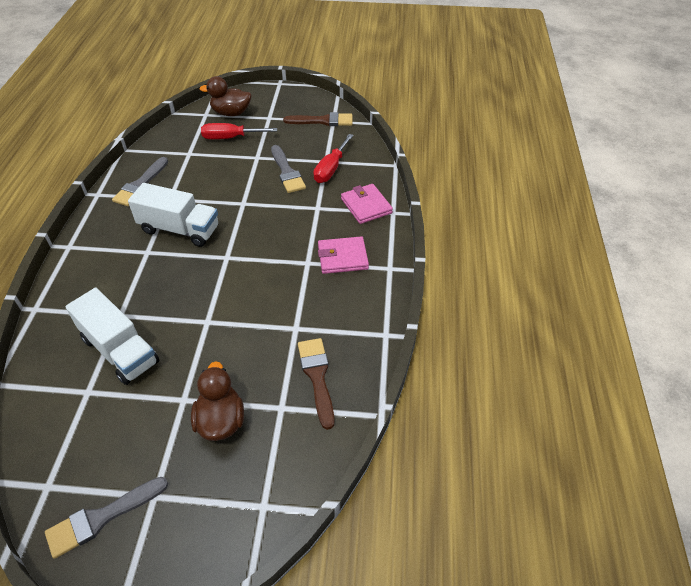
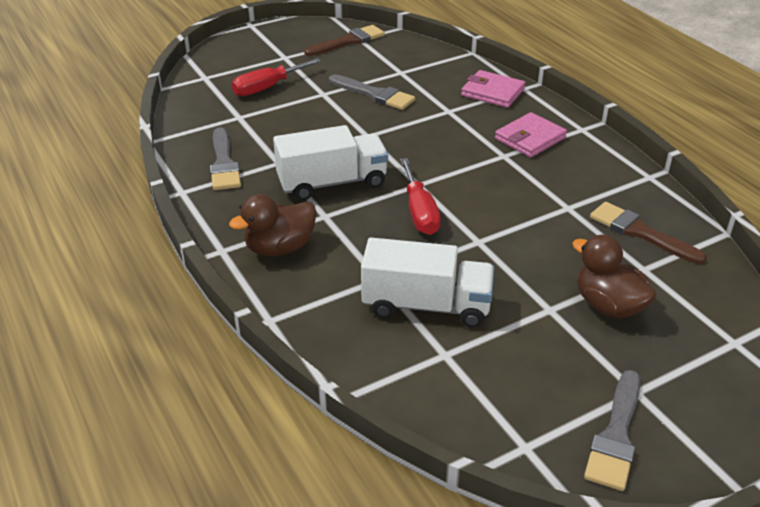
camera: 35 degrees left, 10 degrees down
brown duck [200,76,252,116] -> brown duck moved to [229,194,317,256]
red screwdriver [313,134,354,183] -> red screwdriver moved to [400,158,441,235]

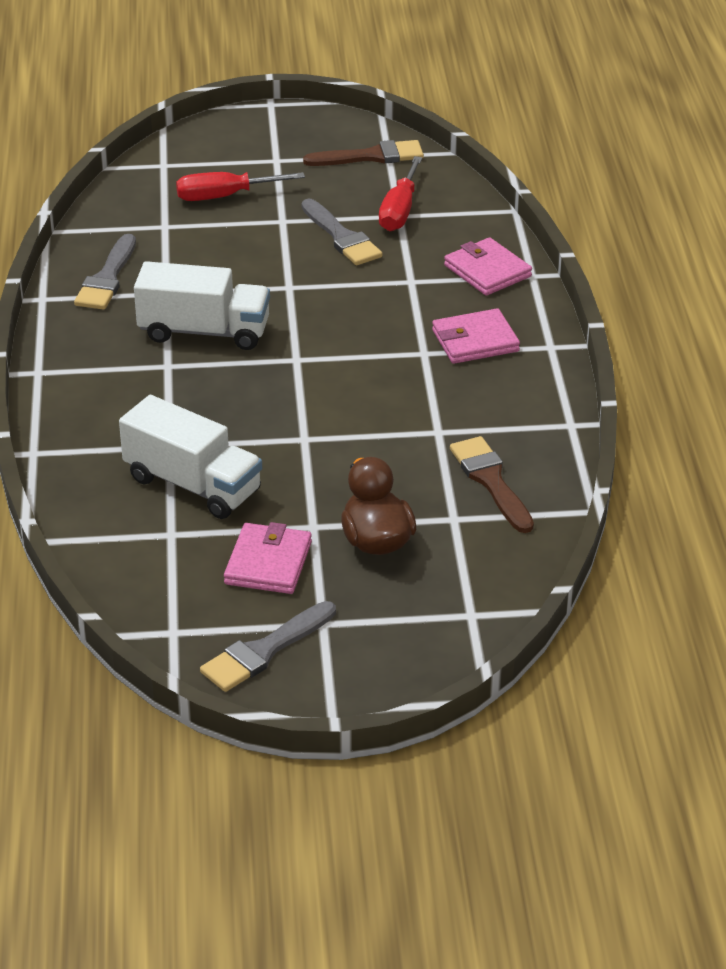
camera: 25 degrees right, 0 degrees up
brown duck [229,194,317,256] -> none
red screwdriver [400,158,441,235] -> red screwdriver moved to [379,156,422,231]
none -> pink wallet [224,522,312,594]

